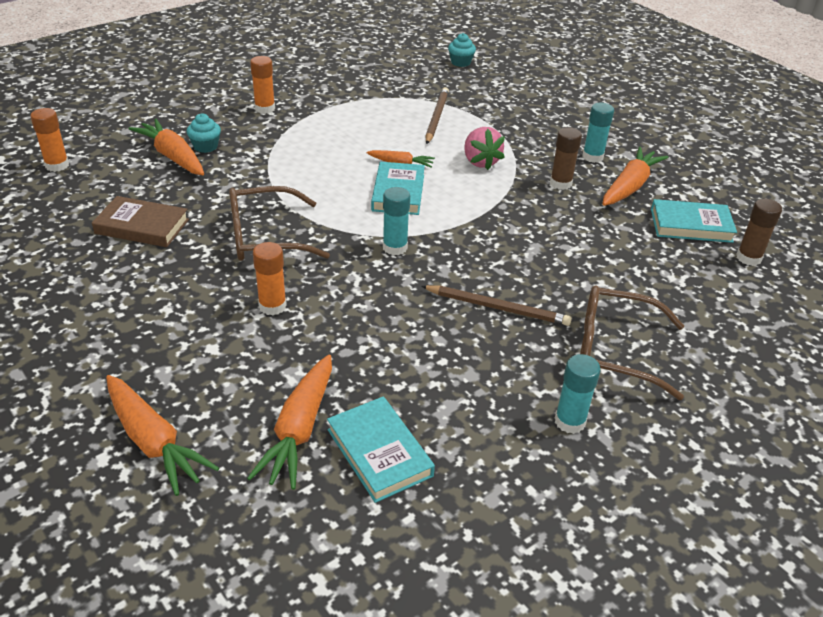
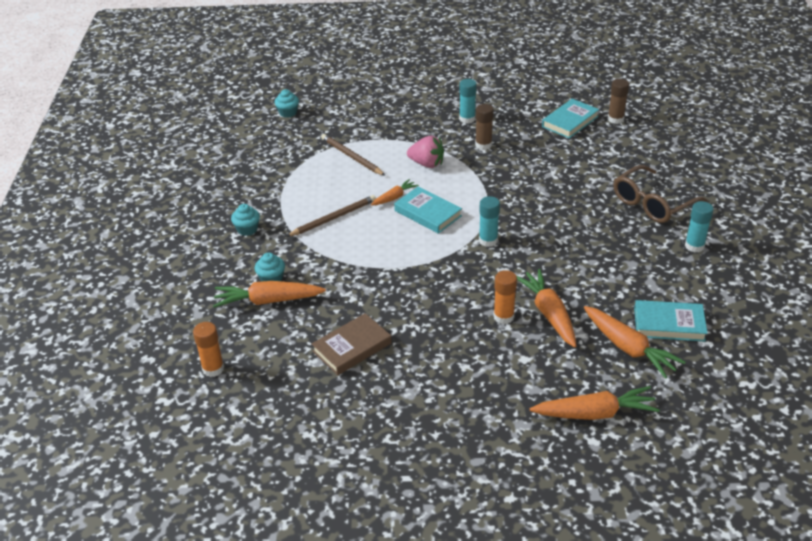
camera: 50 degrees left, 0 degrees up
brown glasses [229,186,330,261] -> none
orange glue stick [250,56,275,114] -> turquoise cupcake [231,204,260,236]
brown pencil [421,285,572,326] -> brown pencil moved to [286,195,376,237]
orange carrot [602,147,668,206] -> orange carrot moved to [517,269,576,348]

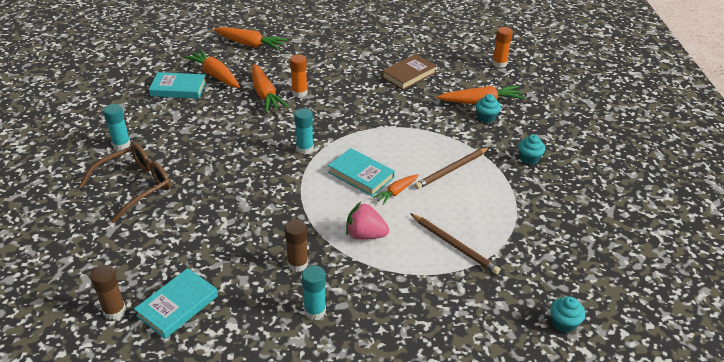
camera: 175 degrees right, 0 degrees up
orange carrot [530,386,660,420] -> orange carrot turned 150 degrees counterclockwise [214,27,288,50]

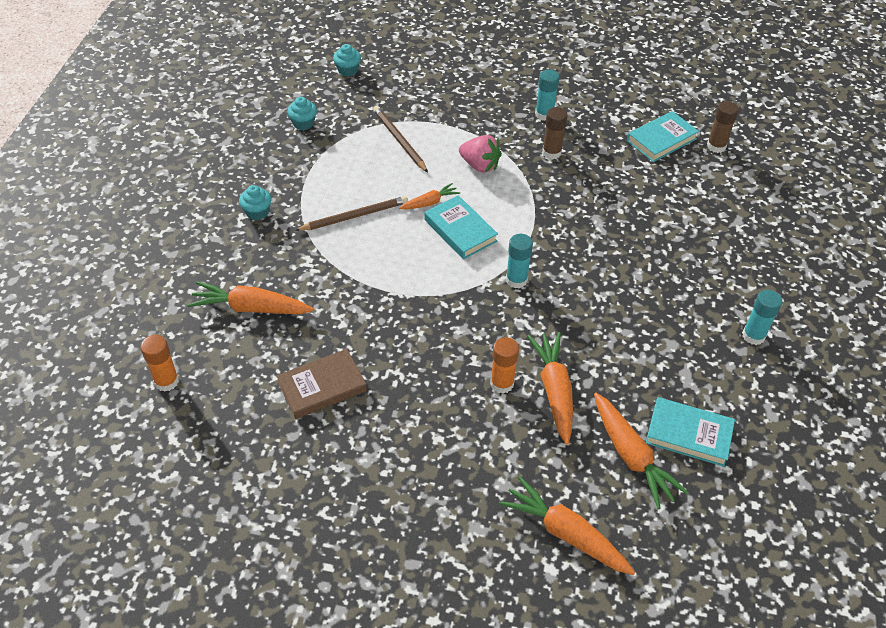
camera: 165 degrees left, 10 degrees up
brown glasses [79,144,171,223] -> none
turquoise cupcake [476,94,501,123] -> turquoise cupcake moved to [287,97,317,130]

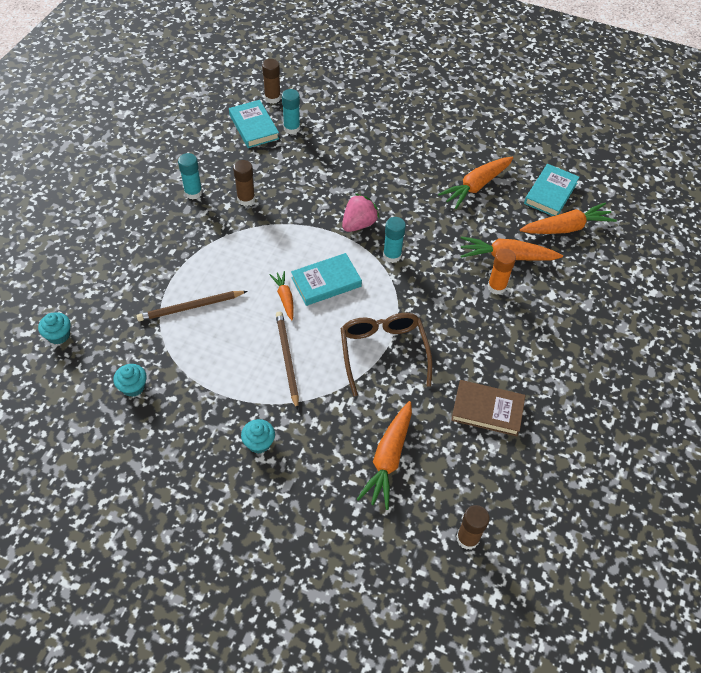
camera: 80 degrees left, 5 degrees up
orange glue stick [140,335,179,392] -> brown glue stick [456,505,490,550]
brown book [277,349,367,419] -> brown book turned 60 degrees counterclockwise [451,380,525,436]
pink strawberry [459,135,502,173] -> pink strawberry moved to [342,194,380,232]
orange carrot [499,476,635,575] -> orange carrot moved to [438,157,514,209]
turquoise glue stick [742,290,782,345] -> turquoise glue stick moved to [282,89,300,134]
none -> brown glasses [341,313,433,396]

